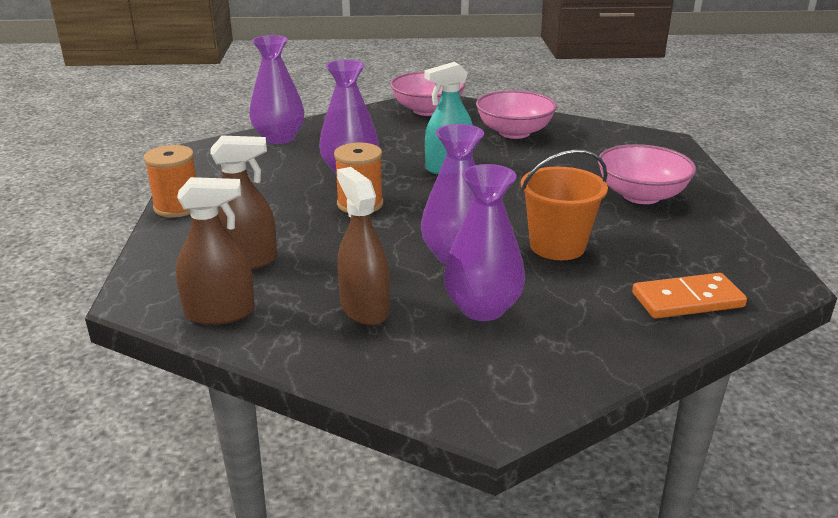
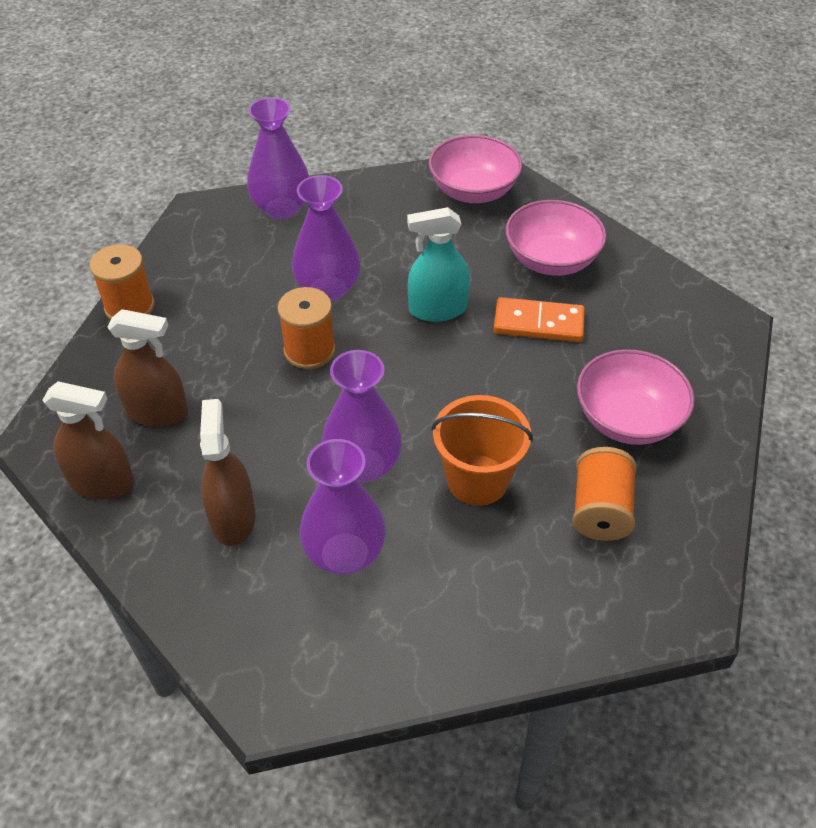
camera: 20 degrees right, 20 degrees up
orange domino [632,273,747,319] -> orange domino moved to [494,297,585,342]
none -> orange spool [572,447,637,541]

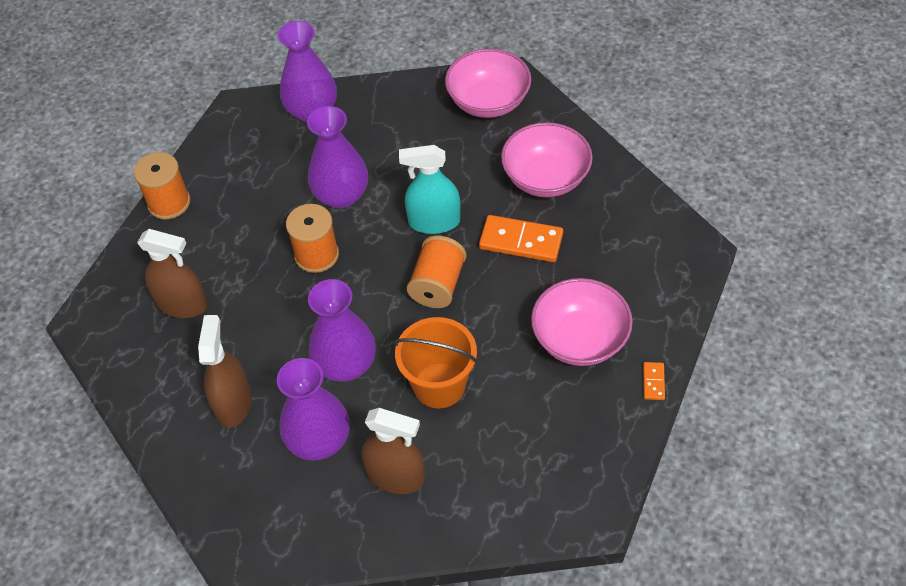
camera: 10 degrees right, 5 degrees up
brown spray bottle [43,381,134,499] -> brown spray bottle moved to [362,408,425,494]
orange spool [572,447,637,541] -> orange spool moved to [407,235,467,308]
none -> orange domino [643,362,665,400]

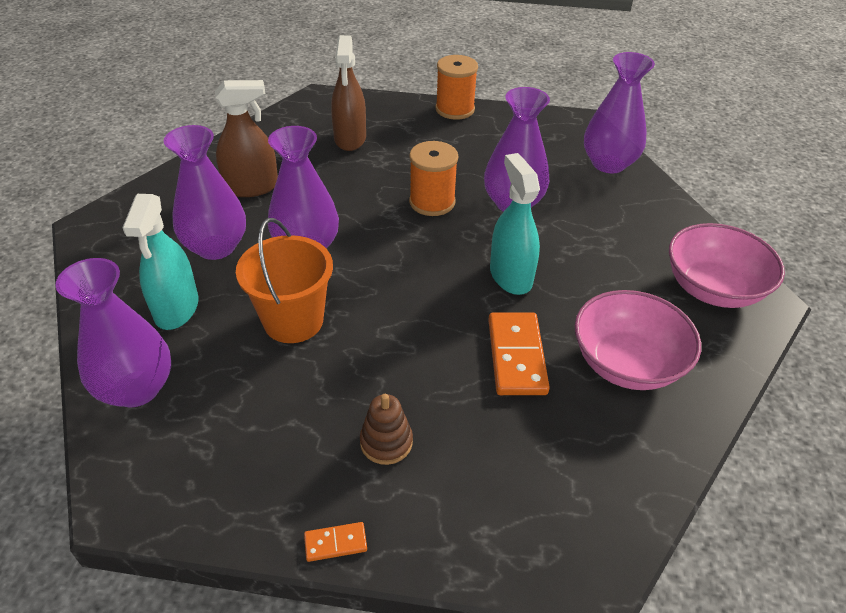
camera: 70 degrees right, 10 degrees down
brown spray bottle [362,408,425,494] -> turquoise spray bottle [122,194,198,330]
orange spool [407,235,467,308] -> none
pink bowl [531,278,633,366] -> brown stacking toy [360,394,413,465]
none -> purple vase [55,258,171,407]

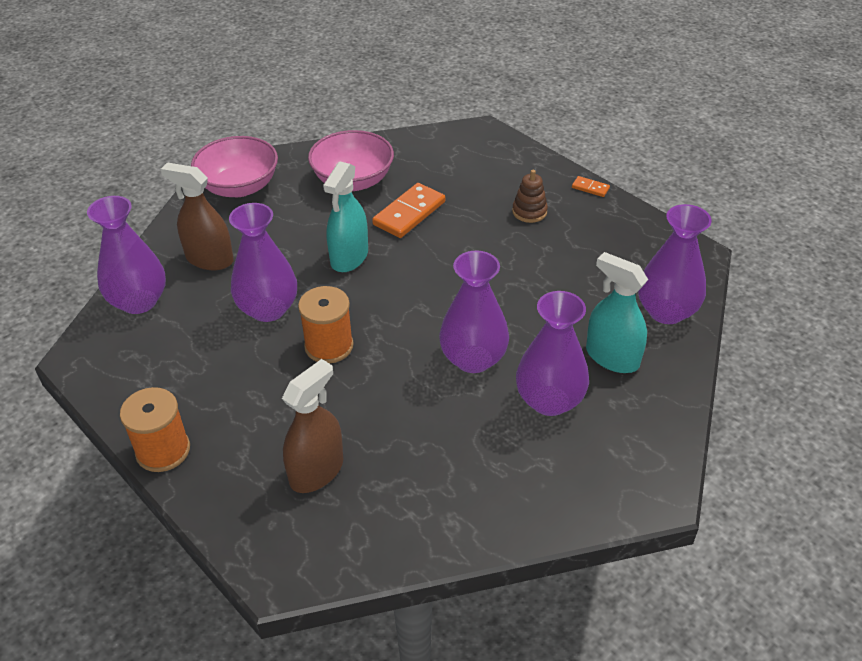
camera: 140 degrees left, 0 degrees up
turquoise spray bottle [122,194,198,330] -> turquoise spray bottle turned 90 degrees counterclockwise [586,252,648,373]
brown spray bottle [215,80,278,197] -> brown spray bottle moved to [161,162,234,270]
orange bucket [236,218,333,343] -> none

